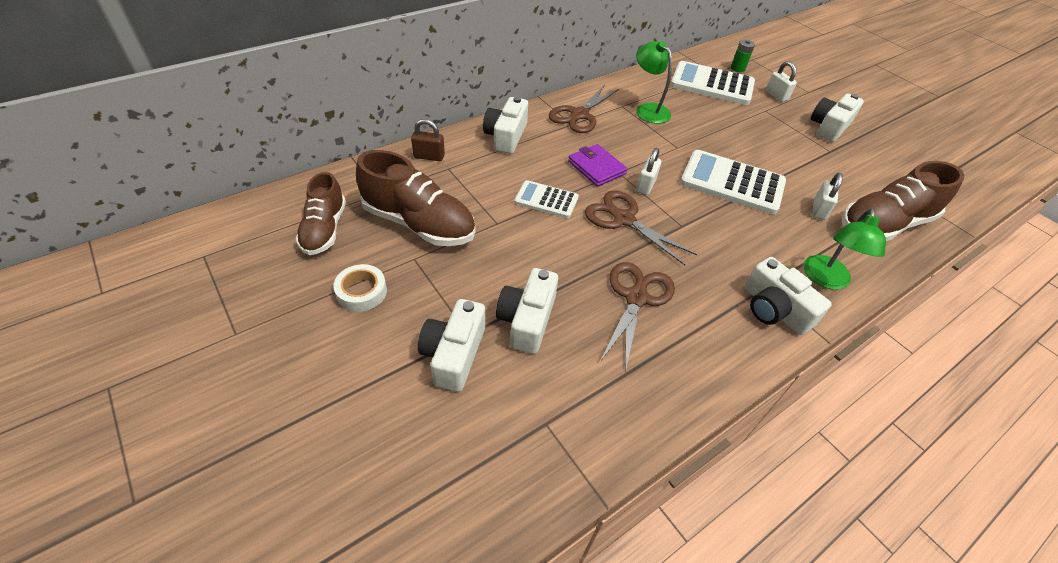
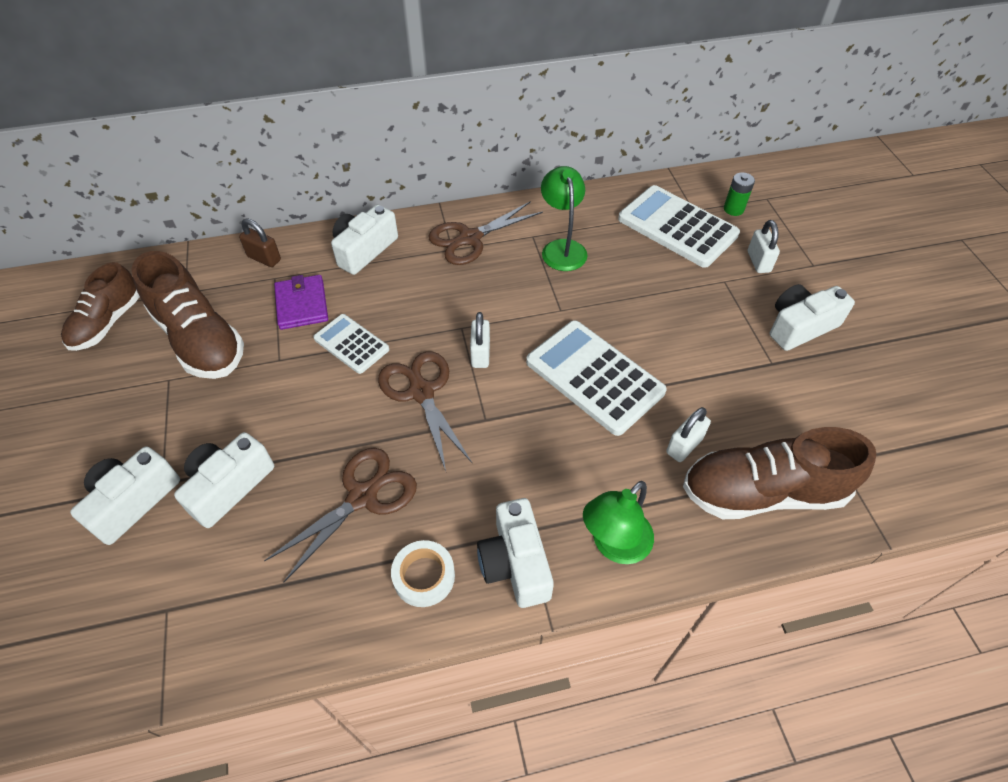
camera: 25 degrees right, 5 degrees up
white tape [333,264,387,312] -> white tape moved to [391,540,455,607]
purple wallet [568,144,628,187] -> purple wallet moved to [274,275,328,330]
white padlock [636,148,661,195] -> white padlock turned 45 degrees counterclockwise [470,312,490,368]

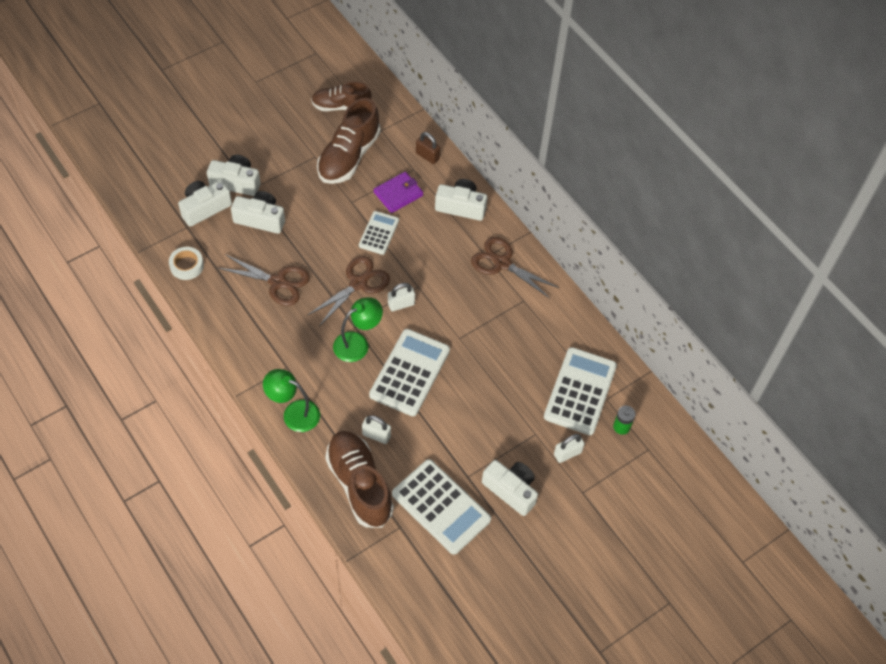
camera: 65 degrees right, 5 degrees up
brown padlock [239,218,281,267] -> brown padlock turned 60 degrees counterclockwise [416,132,440,164]
white tape [391,540,455,607] -> white tape moved to [169,247,204,280]
white camera [477,498,554,608] -> white camera moved to [178,180,232,227]
green lamp [541,166,588,271] -> green lamp moved to [333,297,383,362]
none -> white calculator [392,459,491,555]

